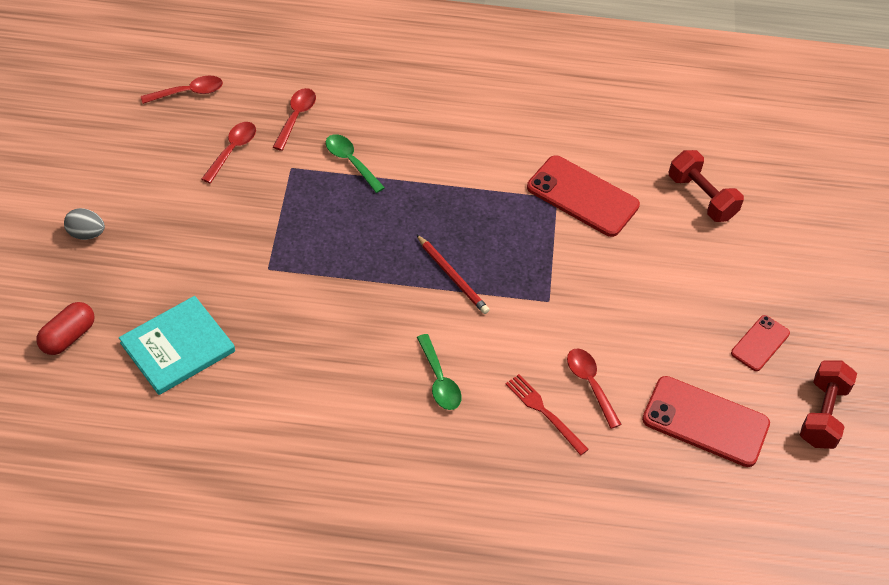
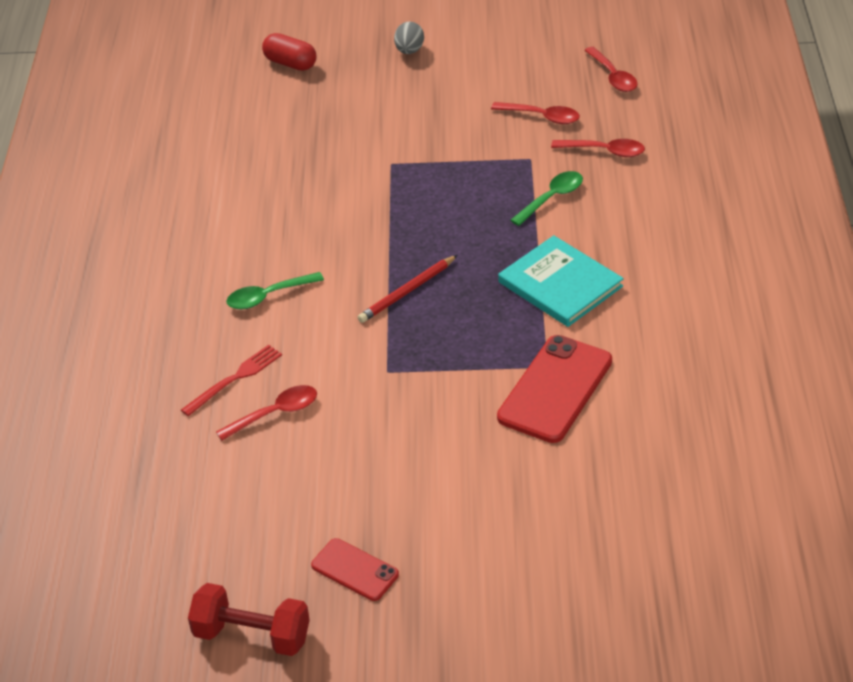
camera: 90 degrees right, 10 degrees down
turquoise book [119,296,235,395] -> turquoise book moved to [498,235,624,327]
red phone [642,376,770,467] -> none
red dumbbell [669,150,744,222] -> none

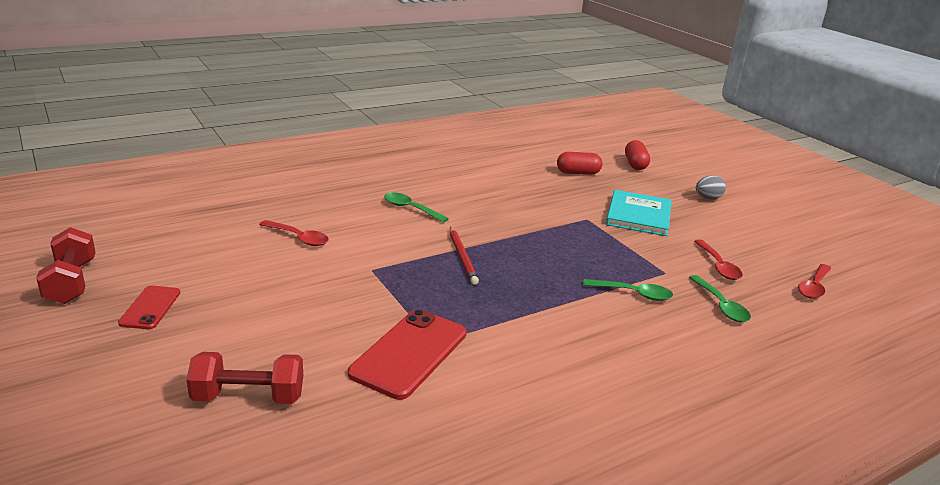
camera: 55 degrees right, 15 degrees down
red fork [181,345,282,416] -> none
red pencil [358,255,457,323] -> red pencil turned 120 degrees counterclockwise [450,227,479,285]
red phone [497,335,612,443] -> red phone turned 60 degrees counterclockwise [348,309,466,400]
turquoise book [498,235,624,327] -> turquoise book moved to [606,190,672,236]
red spoon [551,139,645,157] -> green spoon [688,275,751,322]
none -> red dumbbell [186,352,303,404]
none -> red capsule [557,152,602,175]

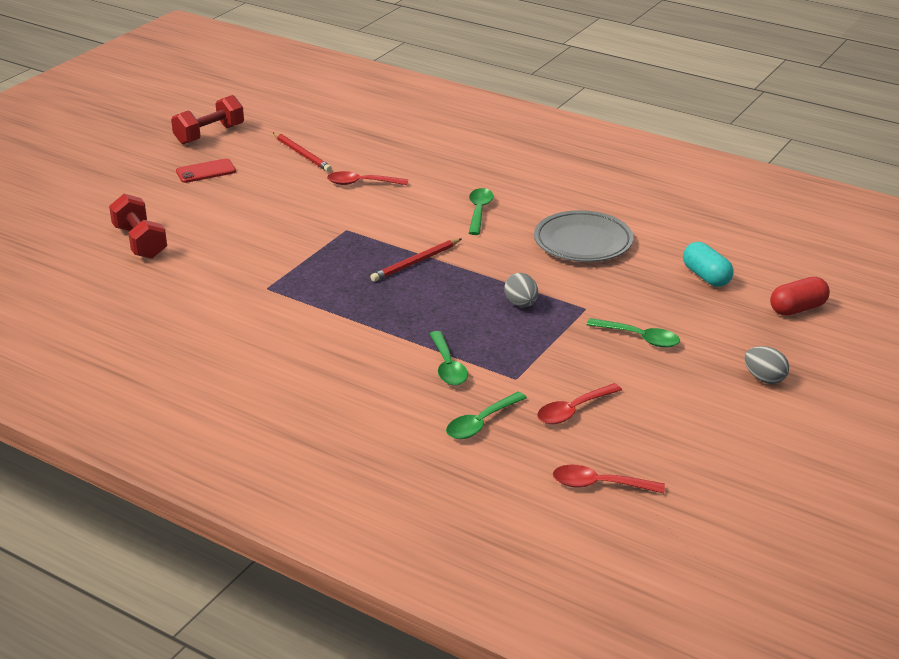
camera: 65 degrees right, 5 degrees up
red spoon [259,220,329,246] -> red spoon turned 90 degrees clockwise [327,171,408,185]
red phone [348,309,466,400] -> none
red capsule [557,152,602,175] -> turquoise capsule [683,242,734,287]
turquoise book [606,190,672,236] -> green spoon [586,318,680,348]
none -> red pencil [273,132,332,172]
none -> grey egg [504,273,538,307]
none -> grey plate [534,210,633,262]

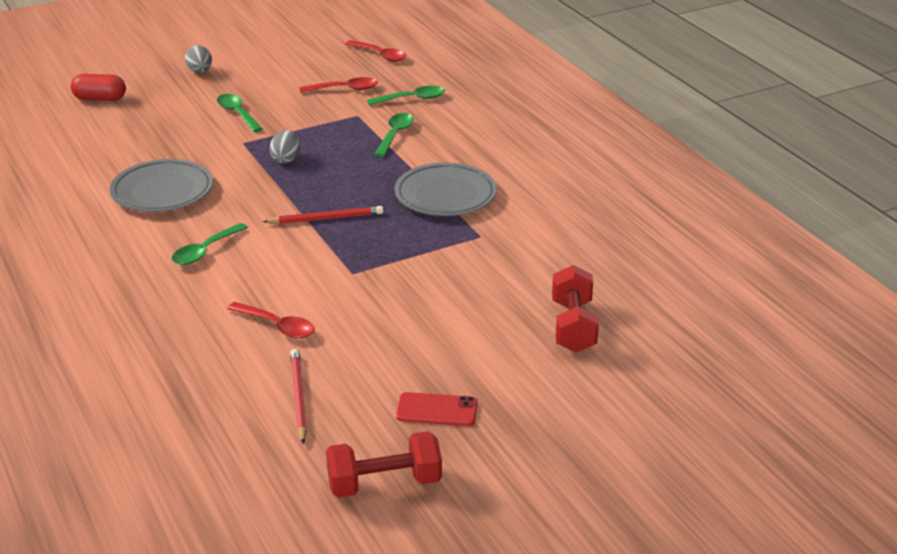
camera: 150 degrees left, 0 degrees up
turquoise capsule [683,242,734,287] -> none
none -> grey plate [395,163,497,216]

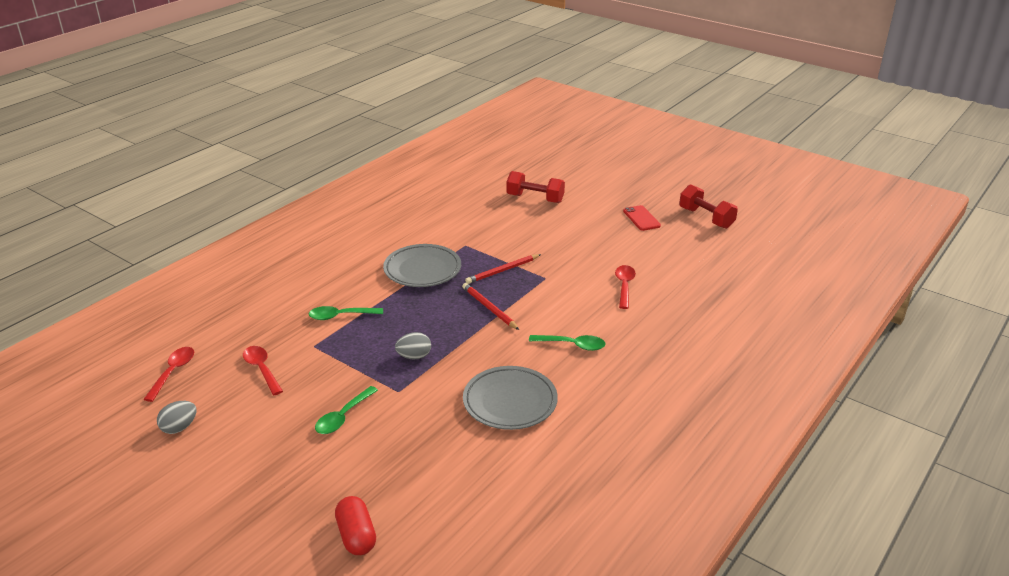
camera: 115 degrees left, 0 degrees up
grey egg [185,45,212,73] -> grey egg moved to [157,401,196,434]
red pencil [290,349,307,444] -> red pencil moved to [465,254,541,284]
green spoon [367,86,445,105] -> none
red dumbbell [552,265,599,353] -> red dumbbell turned 45 degrees clockwise [506,171,565,203]

